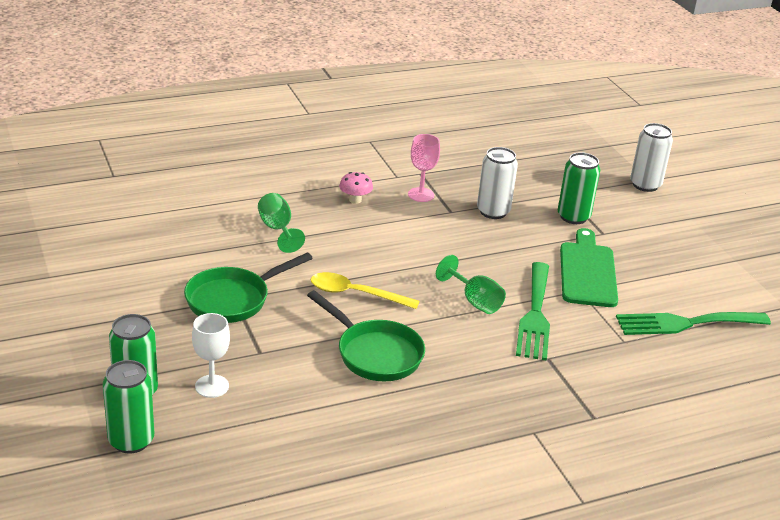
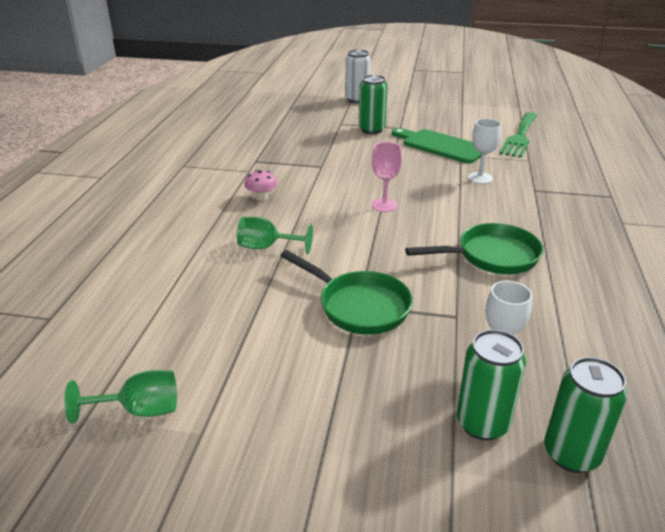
camera: 55 degrees left, 0 degrees up
green pan [184,253,313,323] -> green pan turned 45 degrees counterclockwise [280,250,413,335]
yellow spoon [311,272,420,309] -> none
pink goblet [408,134,440,202] -> pink goblet moved to [371,142,402,212]
green goblet [436,255,506,314] -> green goblet moved to [64,370,177,424]
white can [477,147,518,219] -> none
green fork [516,262,550,361] -> white goblet [468,119,501,184]

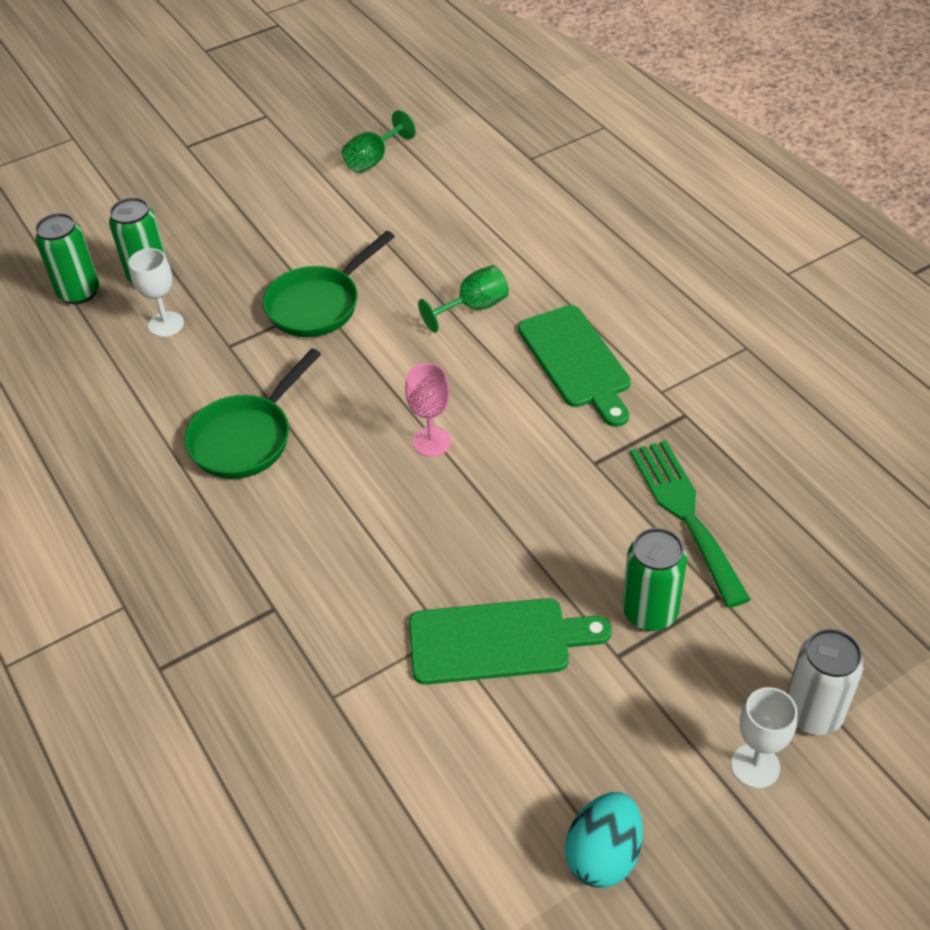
camera: 140 degrees right, 15 degrees up
pink mushroom [244,170,277,201] -> green cutting board [518,305,631,427]
green pan [280,250,413,335] -> green pan turned 45 degrees counterclockwise [263,231,395,337]
white goblet [468,119,501,184] -> white goblet moved to [731,687,797,789]
green fork [499,112,537,158] -> green fork moved to [630,440,751,608]
none -> turquoise egg [565,792,643,888]

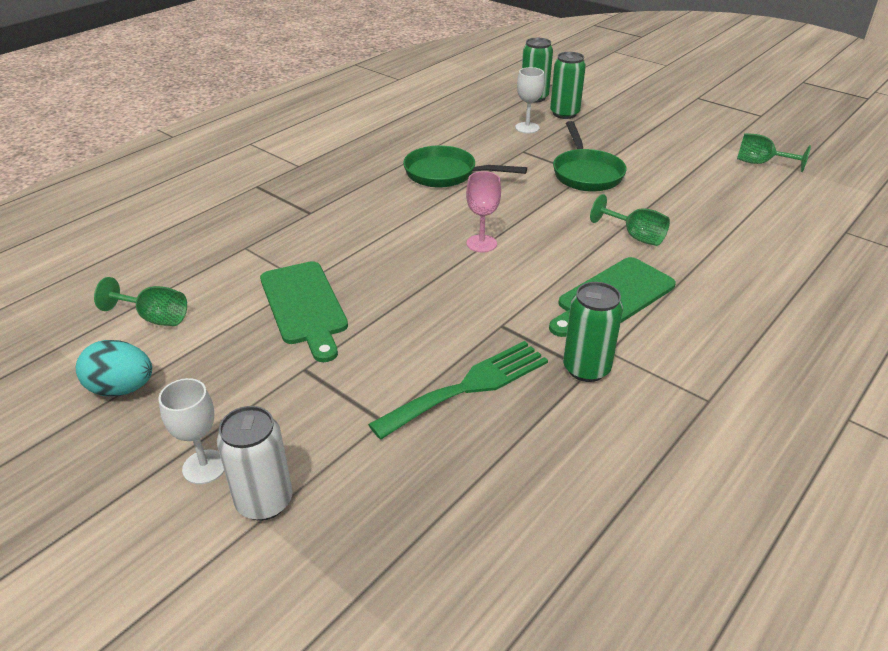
camera: 70 degrees right, 10 degrees down
green pan [263,231,395,337] -> green pan turned 120 degrees counterclockwise [553,121,627,192]
green can [623,528,687,631] -> green can moved to [563,282,623,382]
none -> green goblet [94,277,187,326]

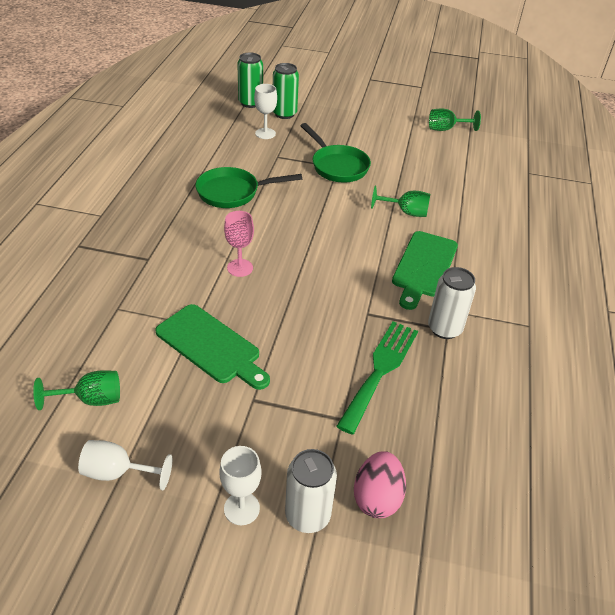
camera: 30 degrees left, 5 degrees up
turquoise egg [76,340,152,397] -> white goblet [78,440,172,490]
pink goblet [466,171,501,252] -> pink goblet moved to [224,211,254,277]
green can [563,282,623,382] -> white can [428,267,476,339]
none -> pink egg [354,451,406,518]

